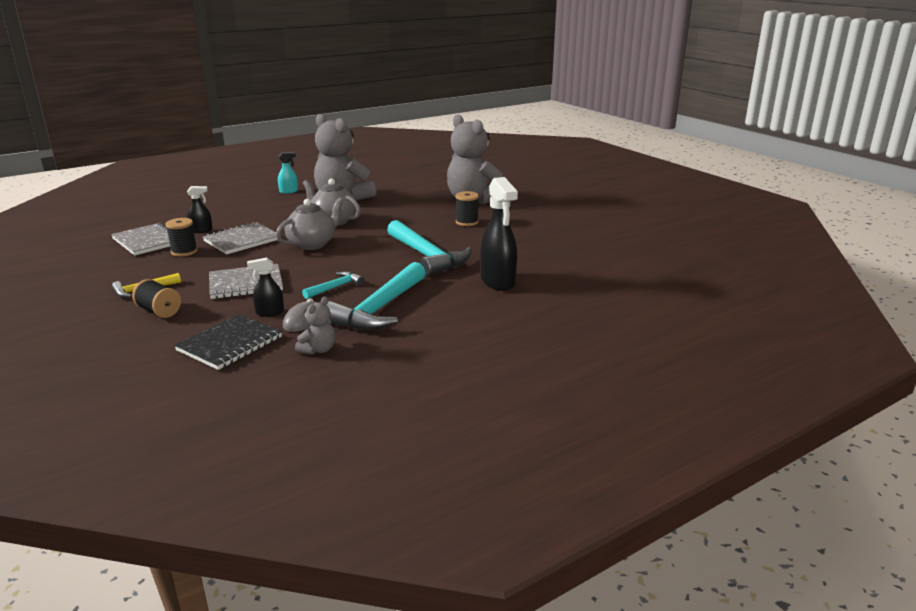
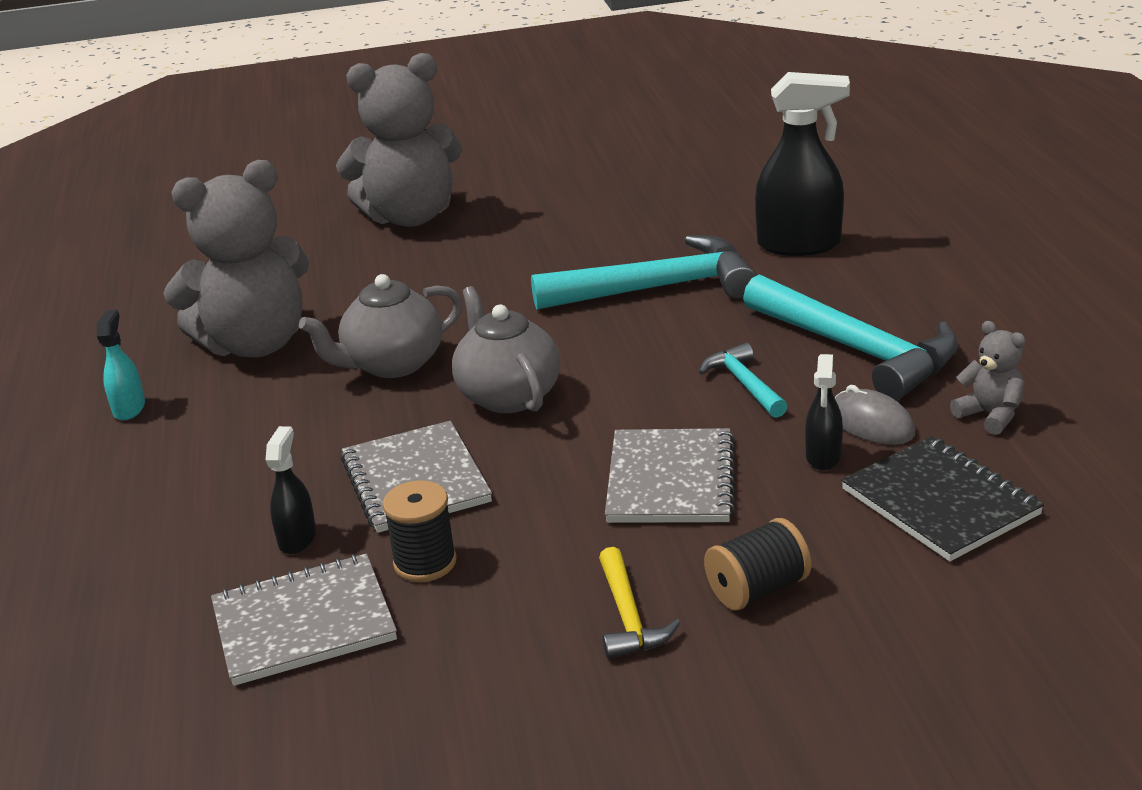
camera: 65 degrees left, 5 degrees up
black spool [456,191,479,226] -> none

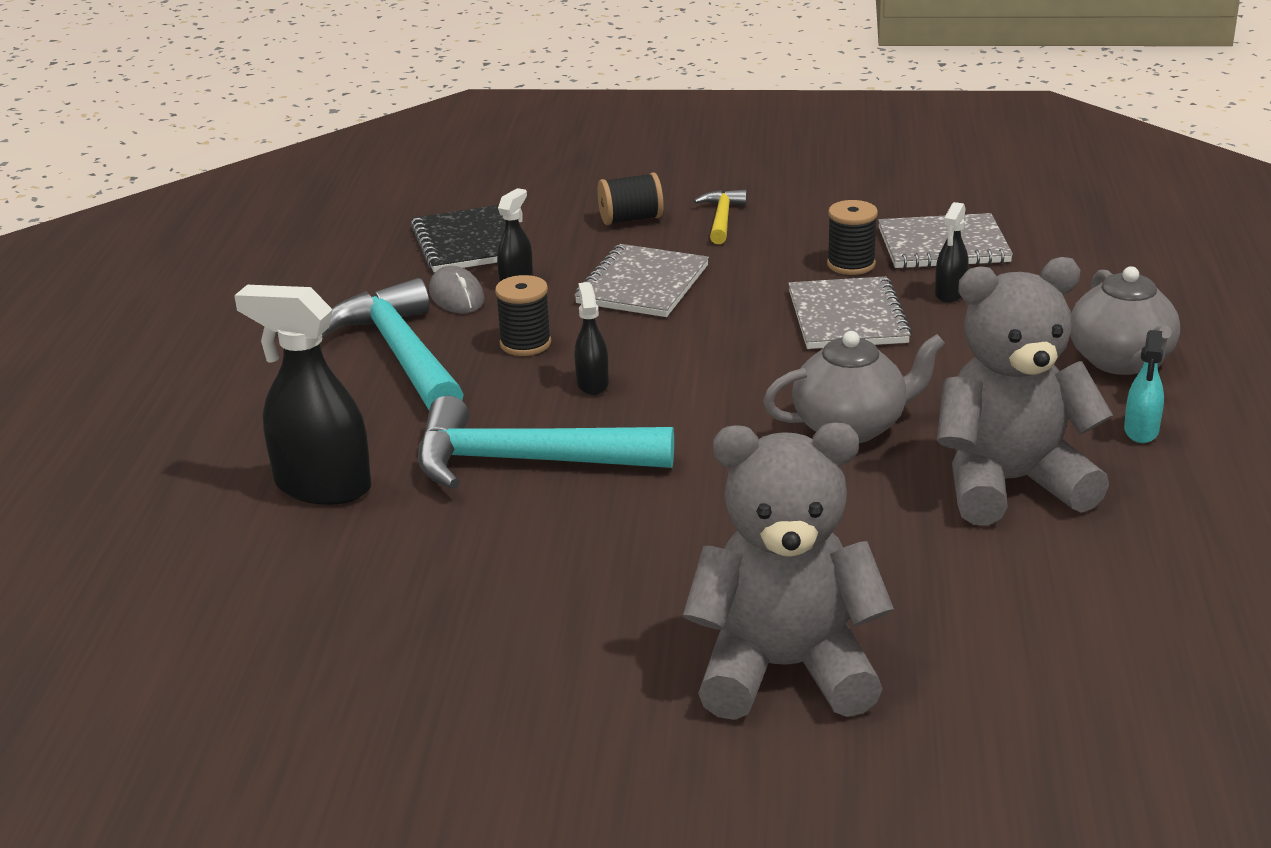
camera: 165 degrees left, 0 degrees up
grey teapot [452,286,560,413] -> grey teapot moved to [1070,266,1180,375]
turquoise hammer [699,343,788,418] -> black spool [495,275,551,356]
grey teddy bear [950,321,1026,435] -> none
none -> black spray bottle [574,282,609,395]

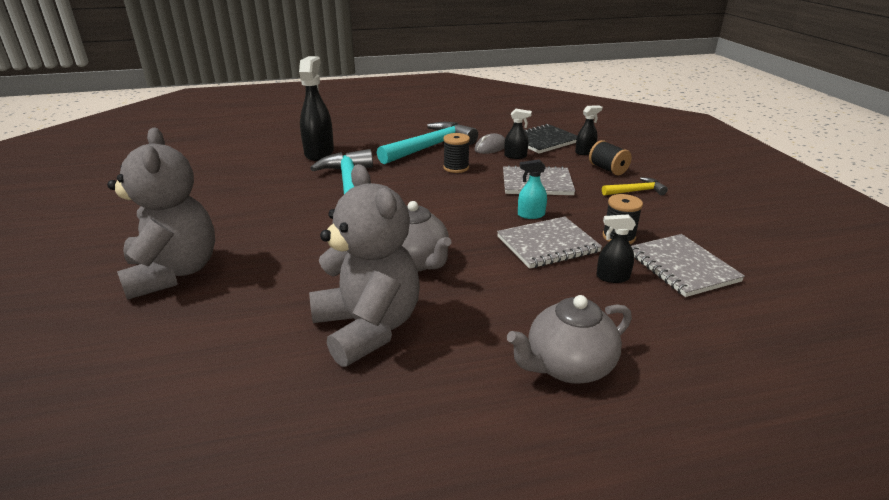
camera: 70 degrees right, 0 degrees up
black spray bottle [574,282,609,395] -> black spray bottle moved to [575,105,602,155]
turquoise spray bottle [1124,330,1164,443] -> turquoise spray bottle moved to [518,160,547,219]

